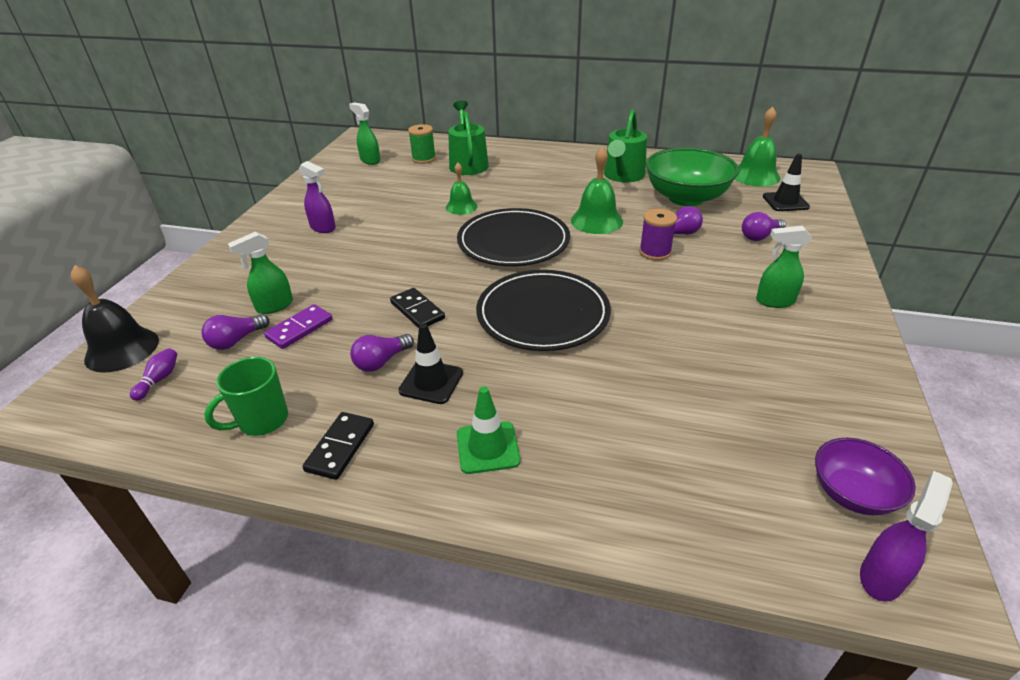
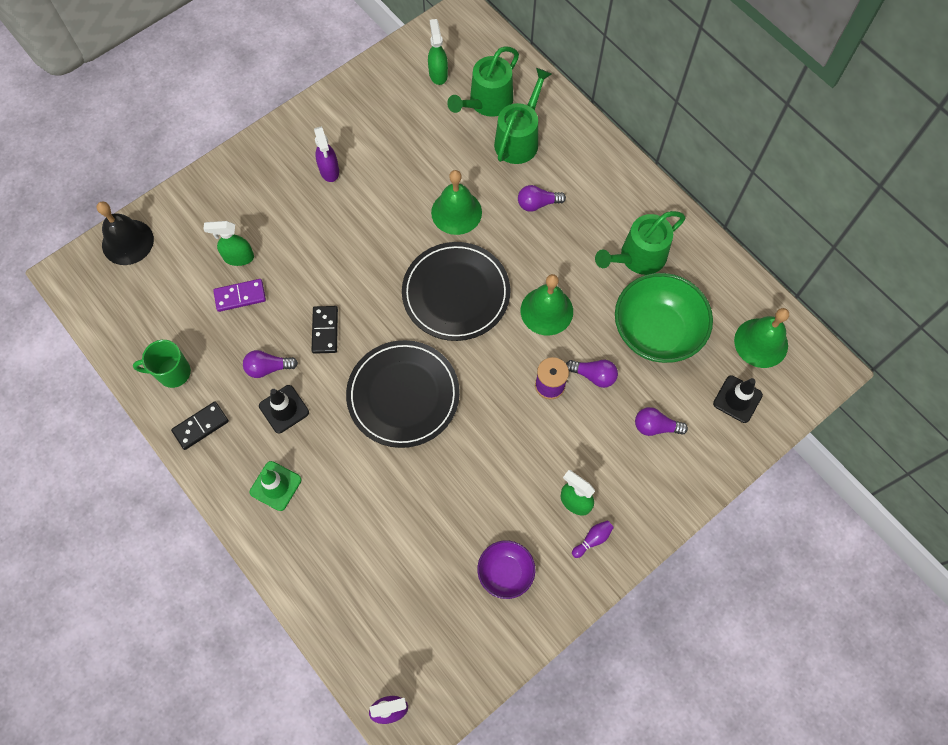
camera: 35 degrees right, 30 degrees up
purple bowling pin [130,348,177,401] -> purple bowling pin moved to [572,520,614,558]
purple light bulb [202,314,269,350] -> purple light bulb moved to [518,185,566,212]
green spool [408,124,436,164] -> green watering can [447,46,519,117]
green bell [446,163,477,215] -> green bell [431,170,482,235], size x1.56
purple bowl [815,438,916,515] -> purple bowl moved to [477,540,535,599]

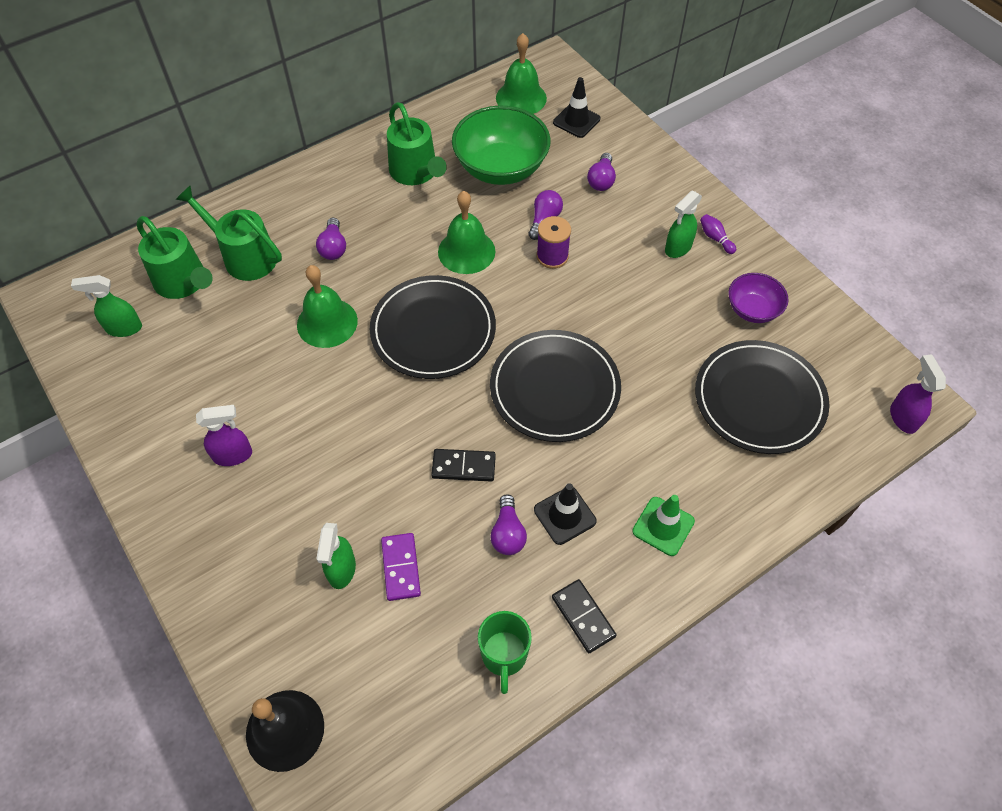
camera: 85 degrees left, 10 degrees down
none -> black plate [695,340,829,454]

